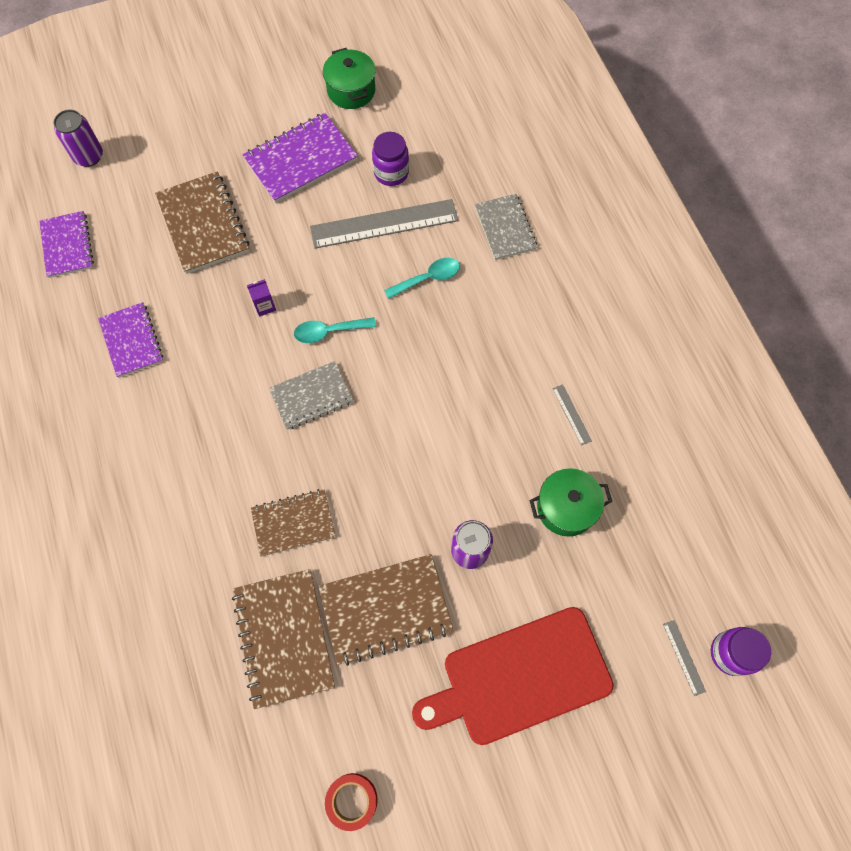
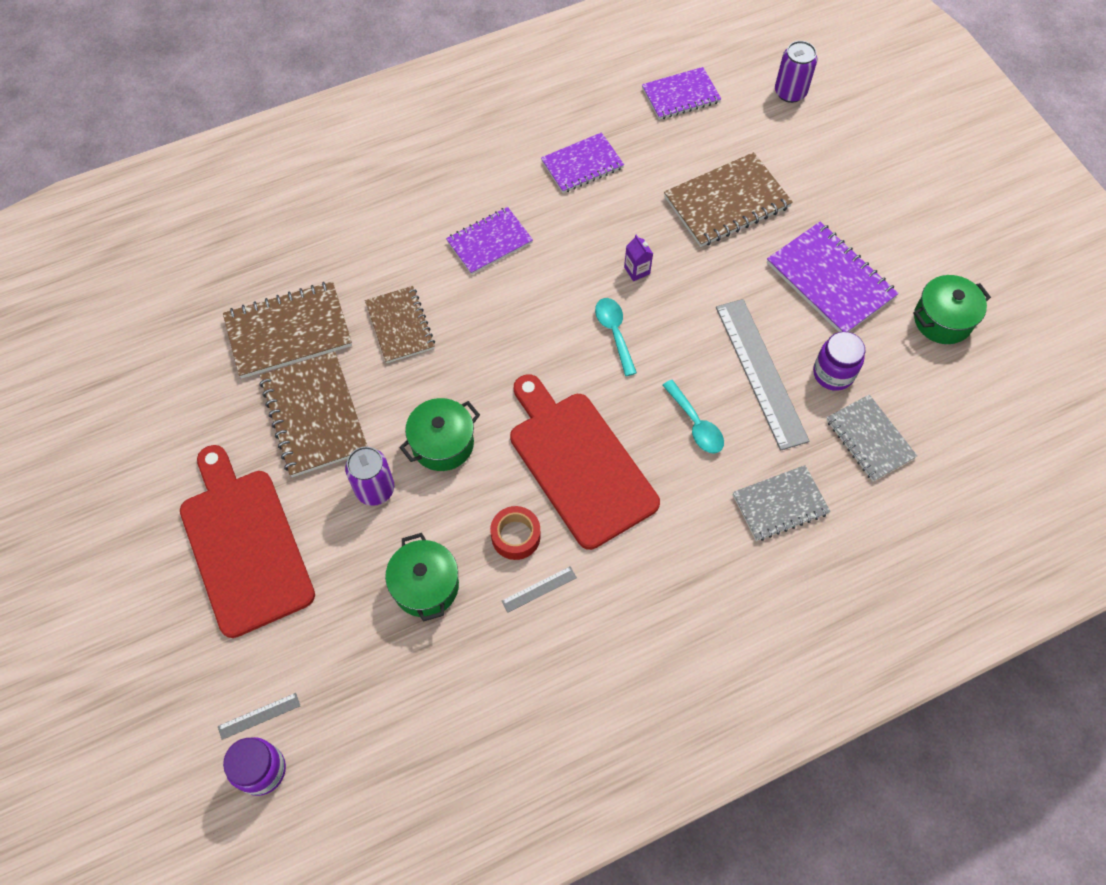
camera: 85 degrees right, 5 degrees down
grey notebook [269,361,353,430] -> grey notebook moved to [826,394,917,482]
red tape [325,773,378,831] -> red tape moved to [490,506,541,560]
none -> green pot [399,398,480,471]
none -> purple notebook [446,207,533,275]
none -> red cutting board [510,374,660,550]

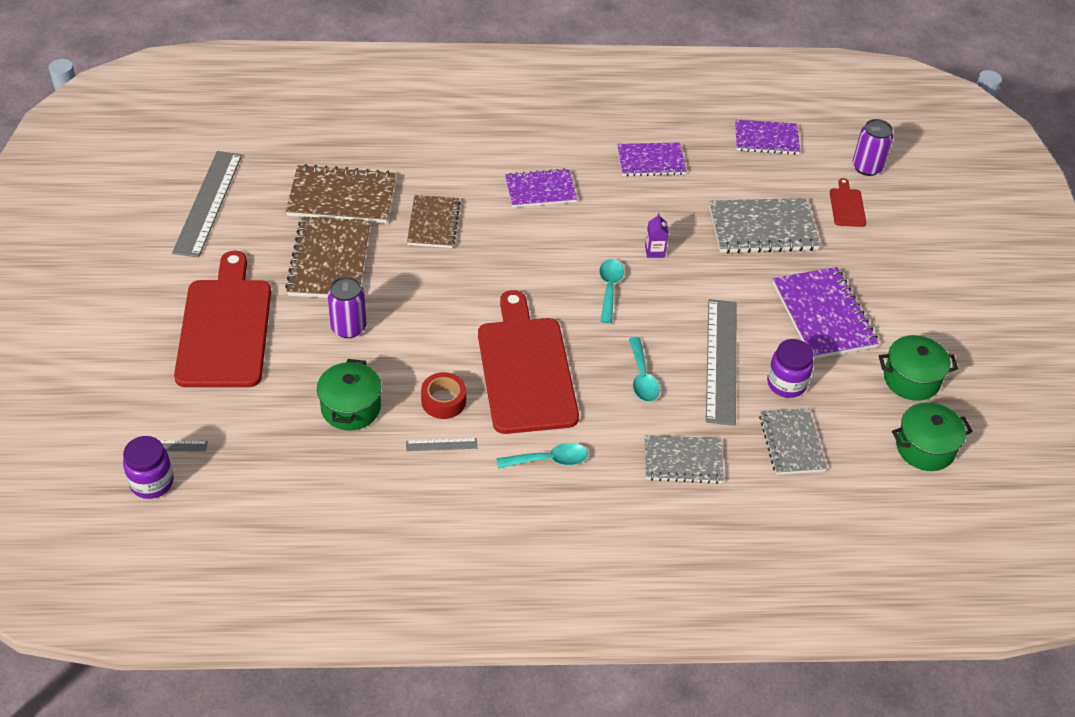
camera: 20 degrees right, 15 degrees down
green pot [399,398,480,471] -> green pot moved to [892,402,973,471]
brown notebook [664,152,793,247] -> grey notebook [709,198,820,254]
none -> grey ruler [172,151,242,258]
none -> turquoise spoon [496,443,588,468]
none -> red cutting board [830,178,866,227]

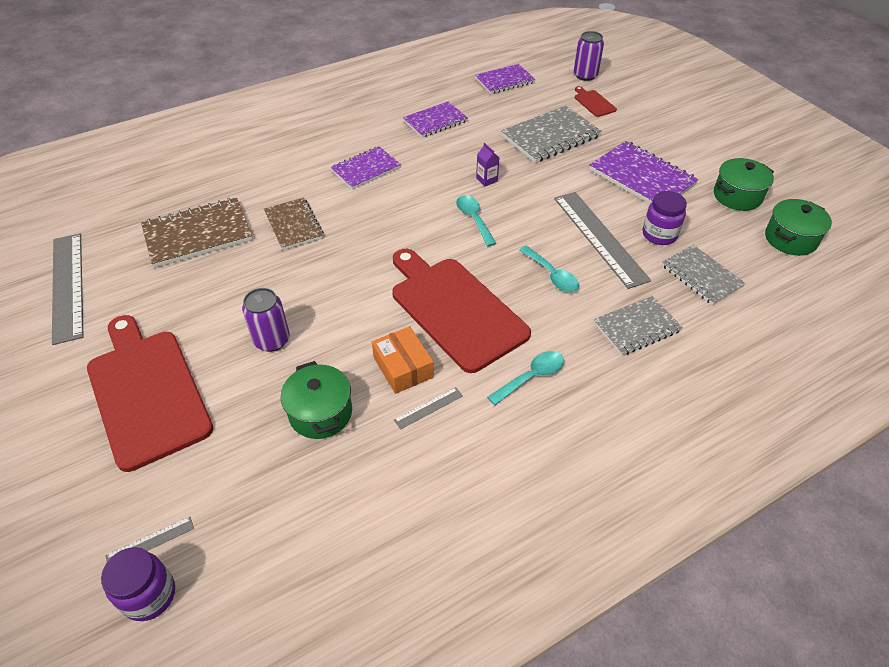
camera: 25 degrees left, 0 degrees up
brown notebook [285,216,371,298] -> none
red tape [421,372,466,419] -> orange box [372,326,434,394]

